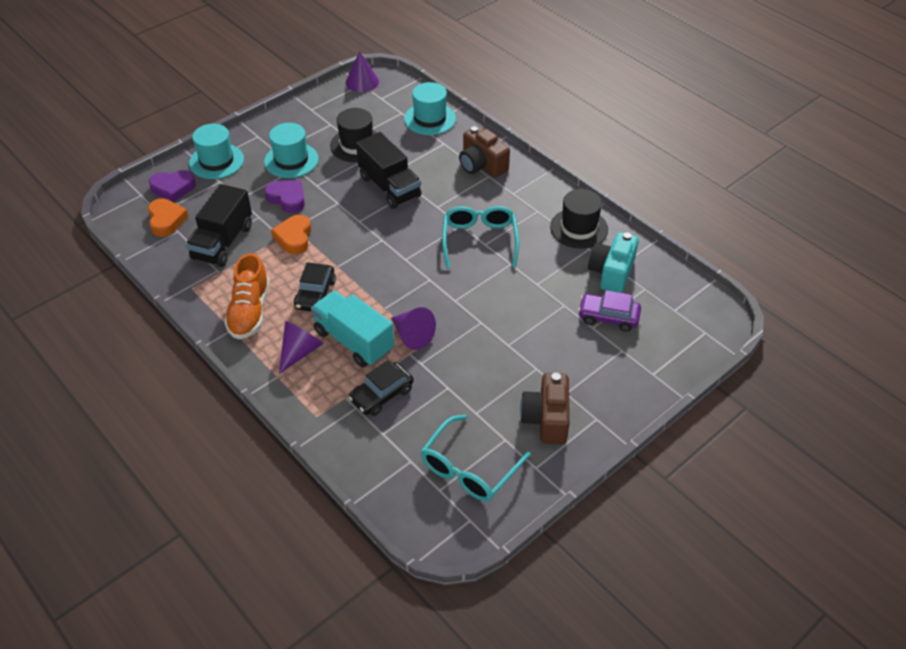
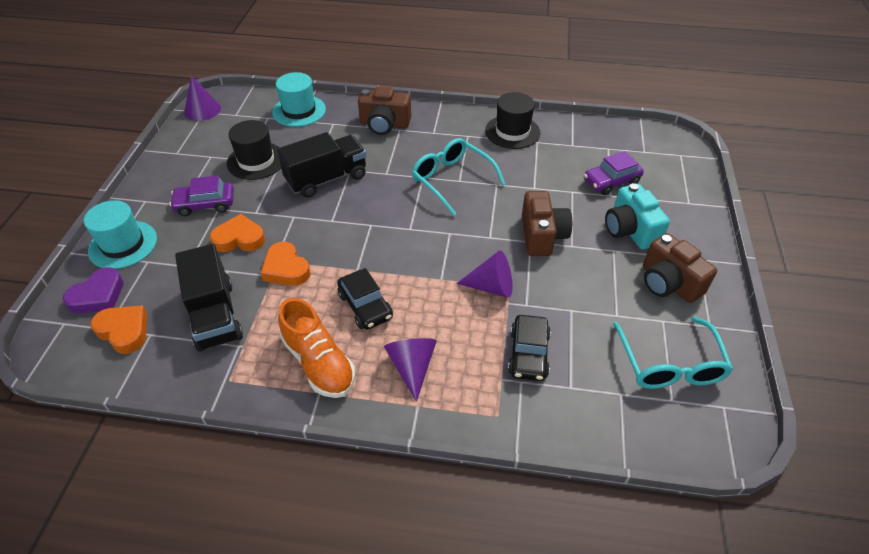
camera: 40 degrees left, 0 degrees up
turquoise hat [264,123,319,178] -> purple car [170,176,234,216]
purple heart [264,180,305,213] -> orange heart [210,214,265,252]
turquoise truck [311,291,394,367] -> none
black truck [356,132,422,209] -> black truck turned 45 degrees counterclockwise [277,132,366,198]
turquoise camera [588,232,639,293] -> turquoise camera moved to [605,183,670,250]
none -> brown camera [522,191,572,256]

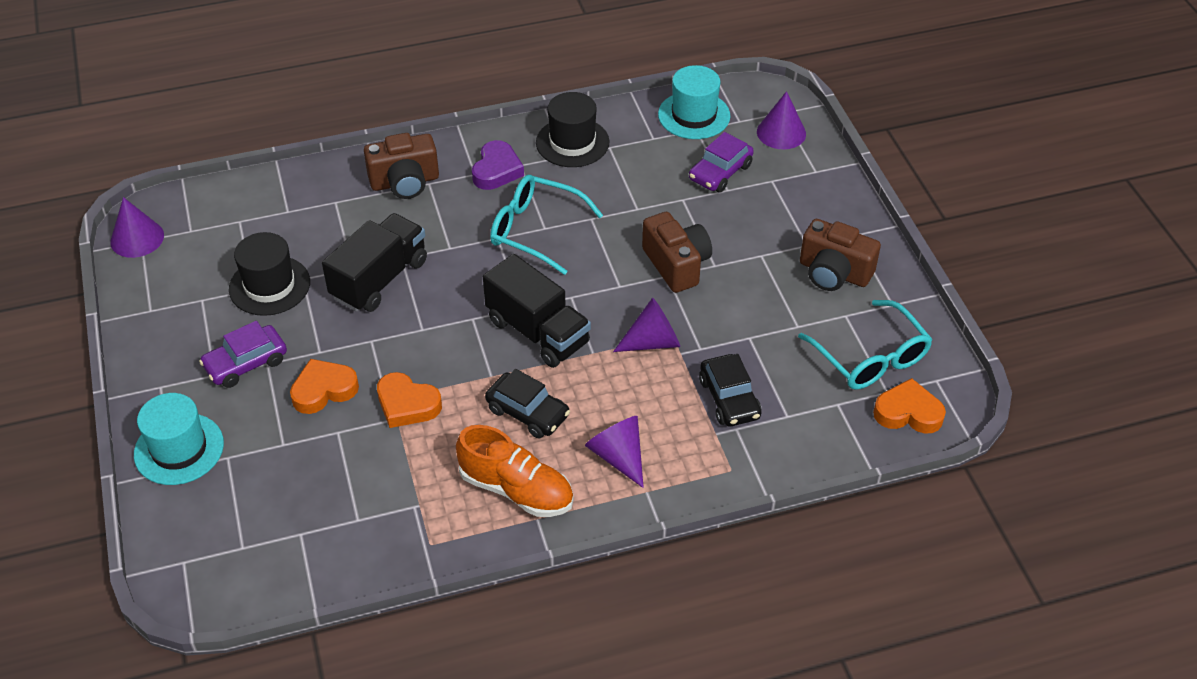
camera: 25 degrees left, 0 degrees up
purple heart [63,267,123,314] -> purple heart moved to [472,140,524,190]
orange heart [91,305,147,354] -> orange heart moved to [873,378,946,433]
black truck [175,244,243,351] -> black truck moved to [483,254,591,368]
turquoise hat [272,72,326,127] -> turquoise hat moved to [658,65,730,139]
turquoise camera [605,183,670,250] -> none
none -> purple cone [757,91,806,149]

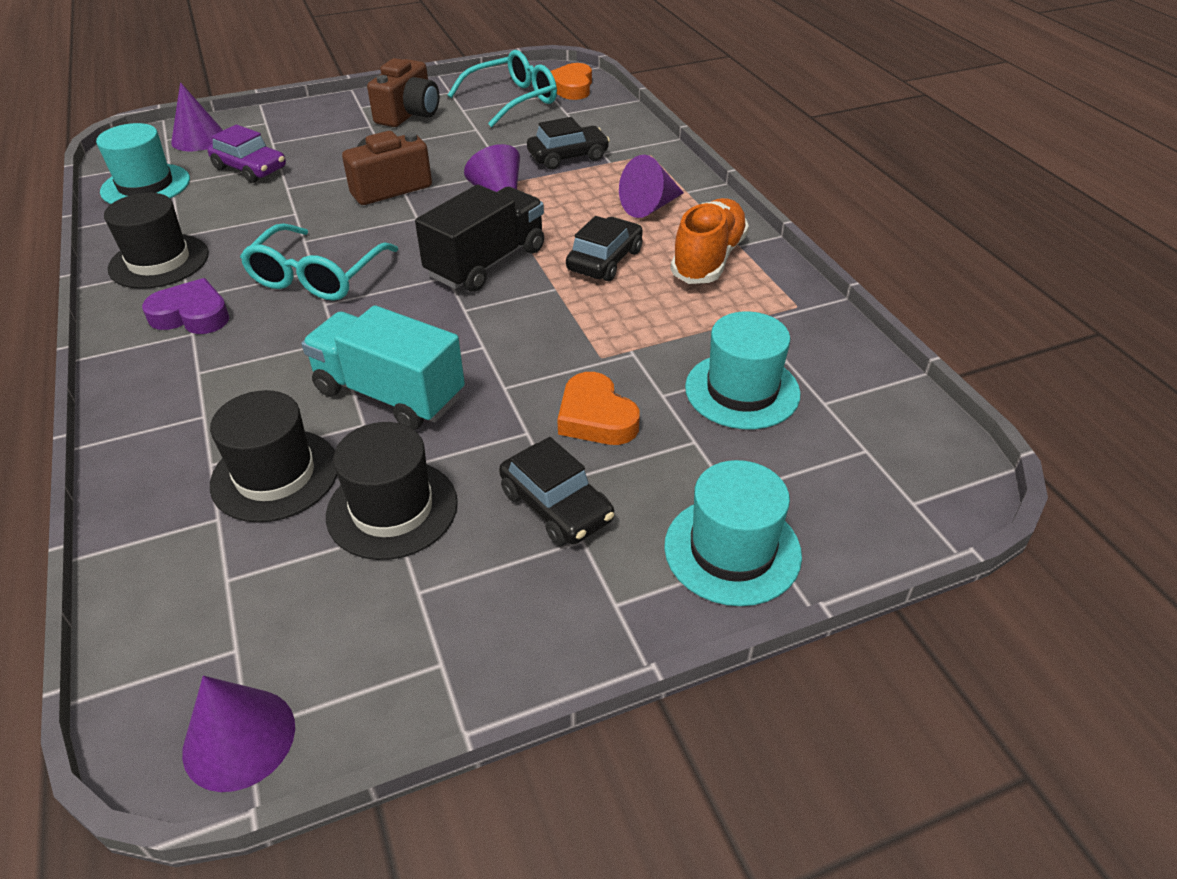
camera: 95 degrees left, 5 degrees down
purple car [199,321,287,388] -> black car [499,437,614,546]
black truck [322,213,427,312] -> turquoise truck [301,305,465,430]
brown camera [364,133,439,199] -> none
orange heart [377,372,442,428] -> none
none -> black hat [210,390,337,523]
none -> turquoise hat [685,311,801,429]

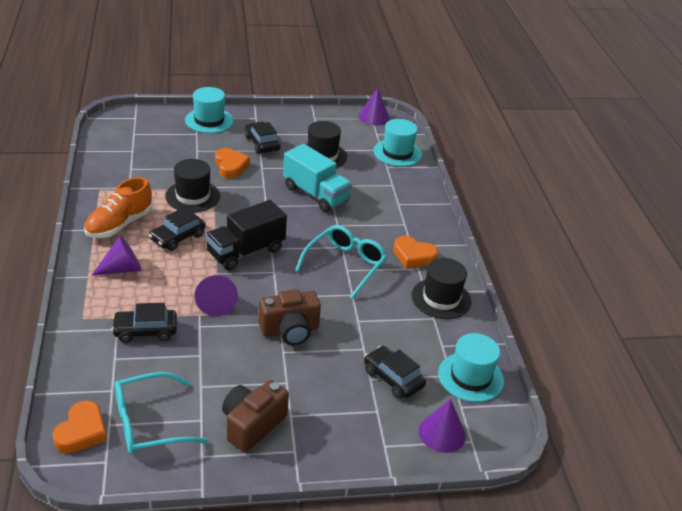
camera: 170 degrees left, 5 degrees down
purple heart [142,278,229,334] -> orange heart [393,236,438,268]
purple car [207,124,286,183] -> black car [364,346,426,399]
black hat [210,390,337,523] -> black hat moved to [165,159,220,212]
turquoise hat [685,311,801,429] -> turquoise hat moved to [373,119,422,167]

